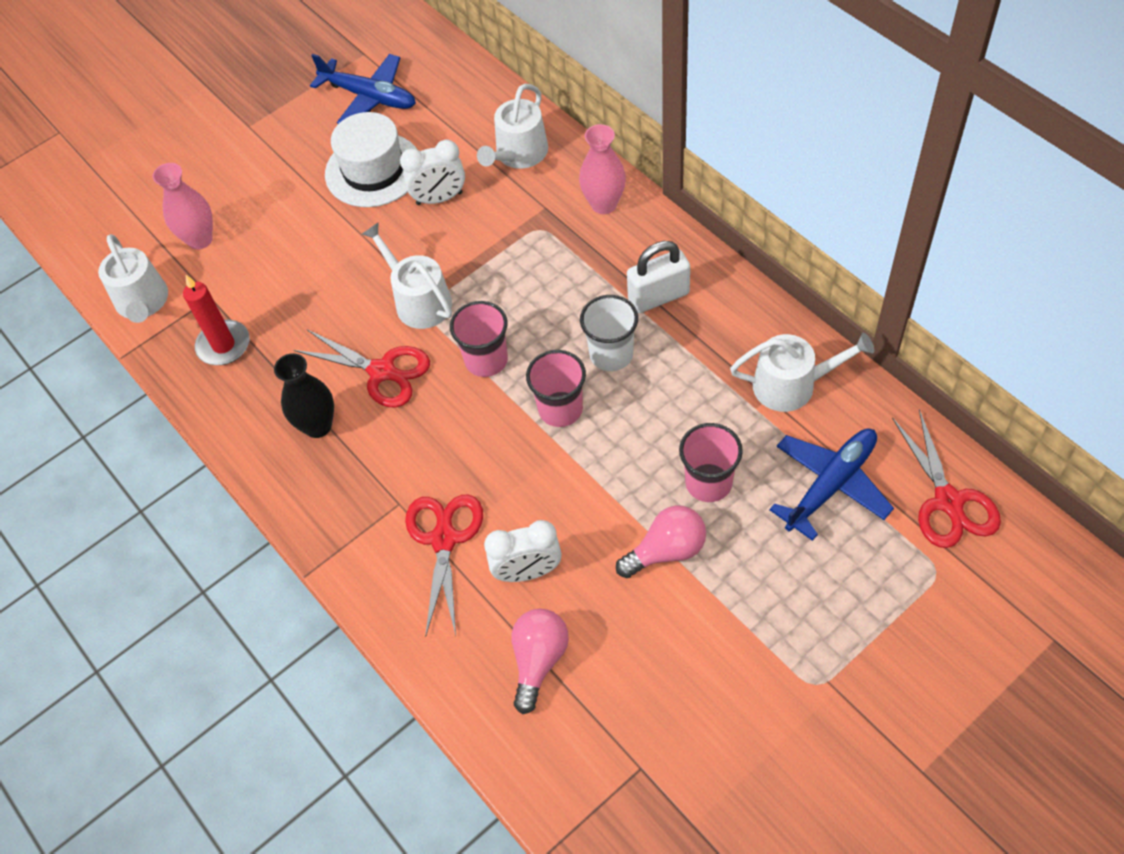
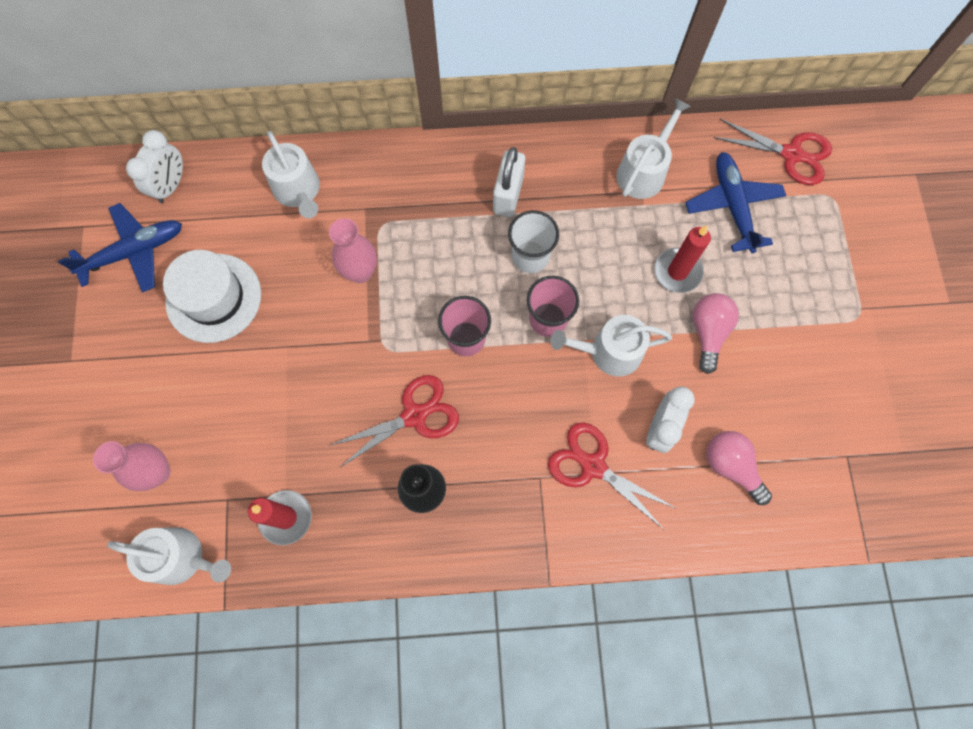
camera: 60 degrees left, 15 degrees up
white watering can [362,223,452,329] -> white watering can moved to [551,315,672,376]
white clock [400,140,465,205] -> white clock moved to [126,130,183,203]
pink vase [579,124,626,214] -> pink vase moved to [329,218,377,283]
pink cup [679,423,743,502] -> red candle [654,225,711,293]

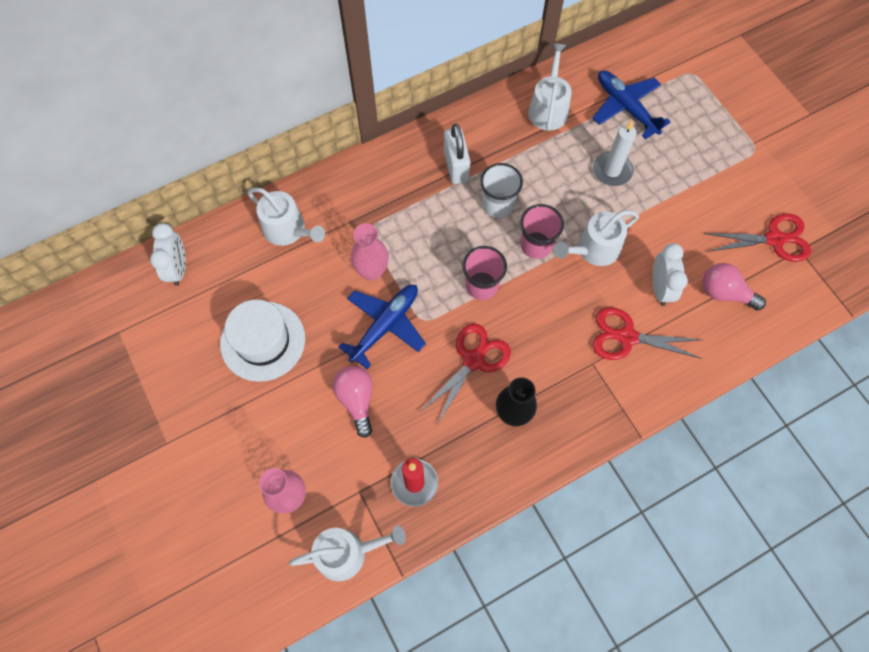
camera: 25 degrees left, 5 degrees down
blue plane [58,203,182,293] -> blue plane moved to [339,285,426,369]
red candle [654,225,711,293] -> white candle [593,120,636,186]
pink light bulb [693,293,739,374] -> pink light bulb moved to [333,366,373,438]
red scissors [713,119,832,185] -> red scissors moved to [704,214,811,262]

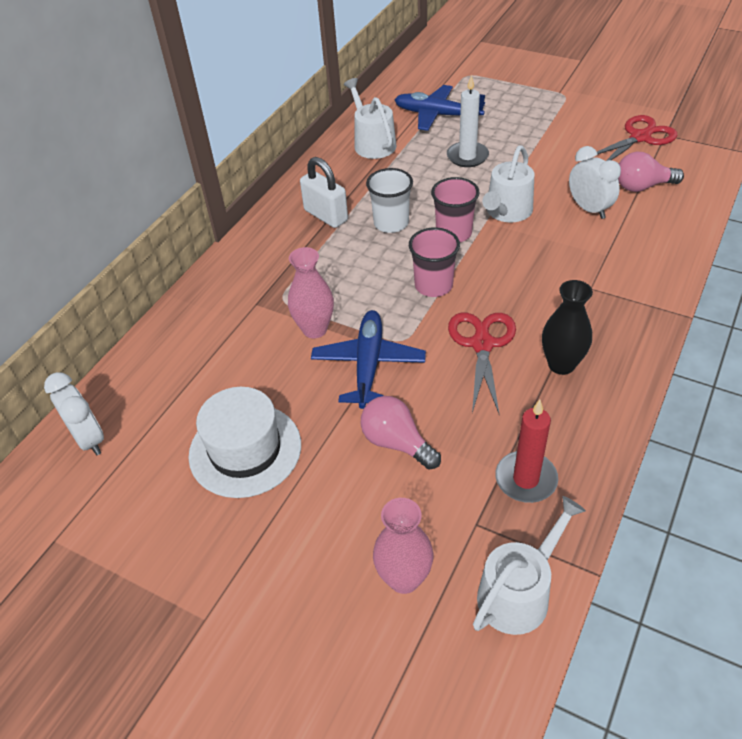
camera: 30 degrees left, 20 degrees down
white watering can [247,188,325,246] -> none
red scissors [592,307,703,360] -> none

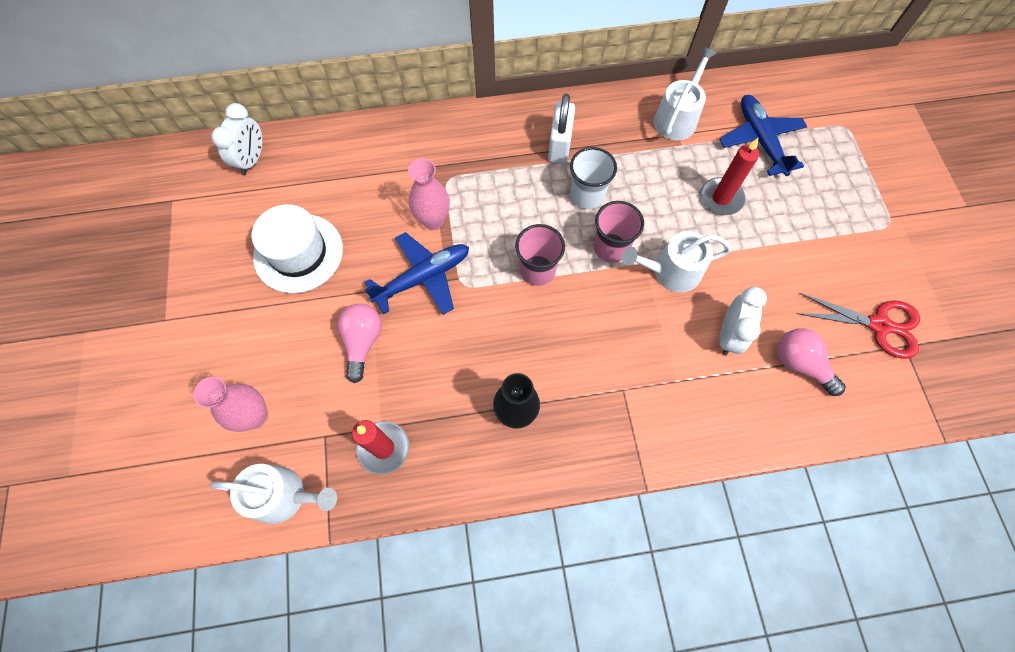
camera: 50 degrees right, 20 degrees up
white candle [447,75,489,167] -> red candle [700,138,759,215]
red scissors [448,312,516,413] -> none

